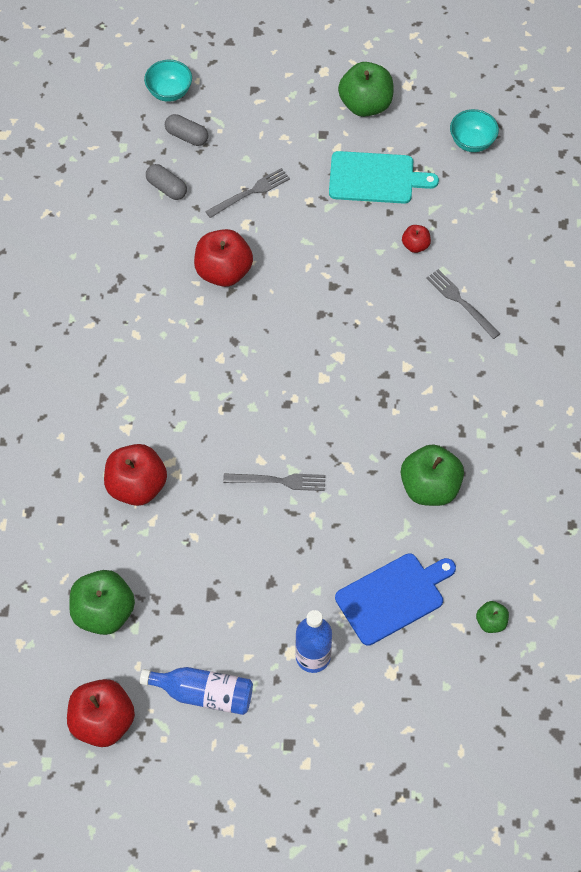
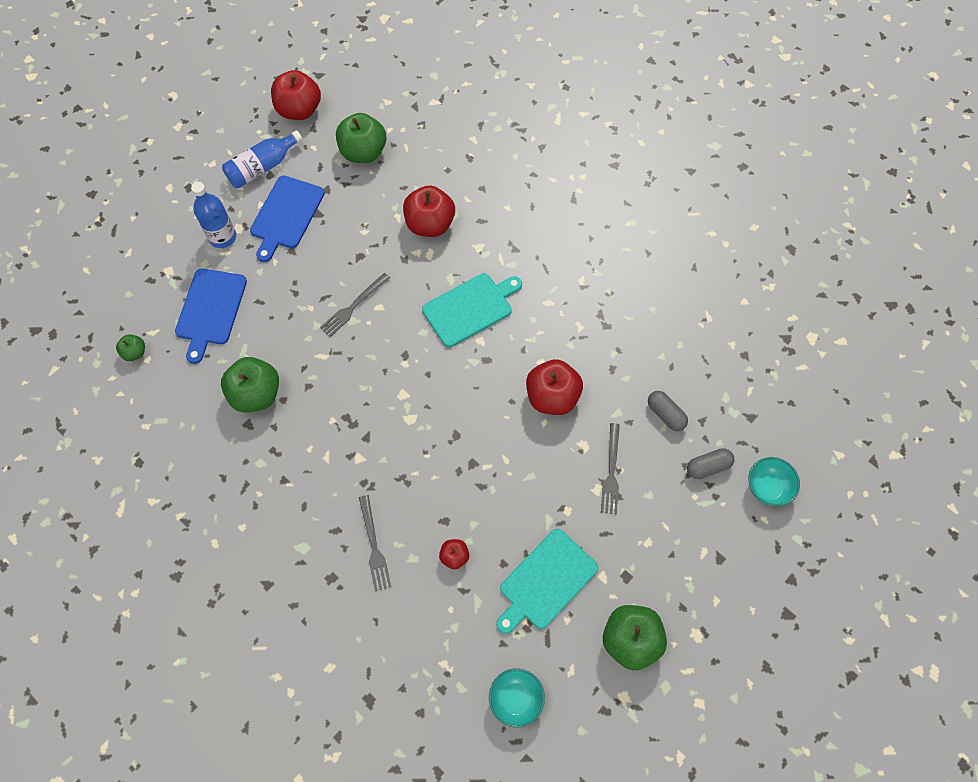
camera: 130 degrees right, 5 degrees up
grey capsule [146,164,187,200] -> grey capsule turned 60 degrees clockwise [648,391,688,431]
grey fork [426,269,501,339] -> grey fork turned 75 degrees clockwise [359,495,391,591]
none -> blue cutting board [250,176,325,262]
none -> turquoise cutting board [422,273,522,347]

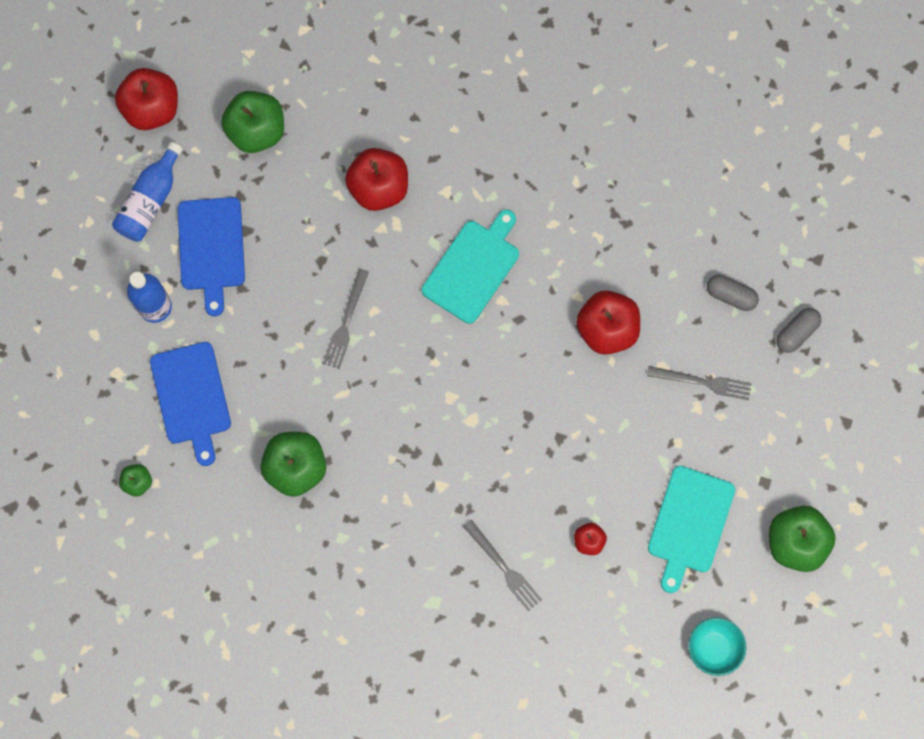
camera: 25 degrees left, 10 degrees up
grey fork [601,423,620,514] -> grey fork turned 60 degrees counterclockwise [647,366,752,400]
turquoise bowl [749,457,800,506] -> none

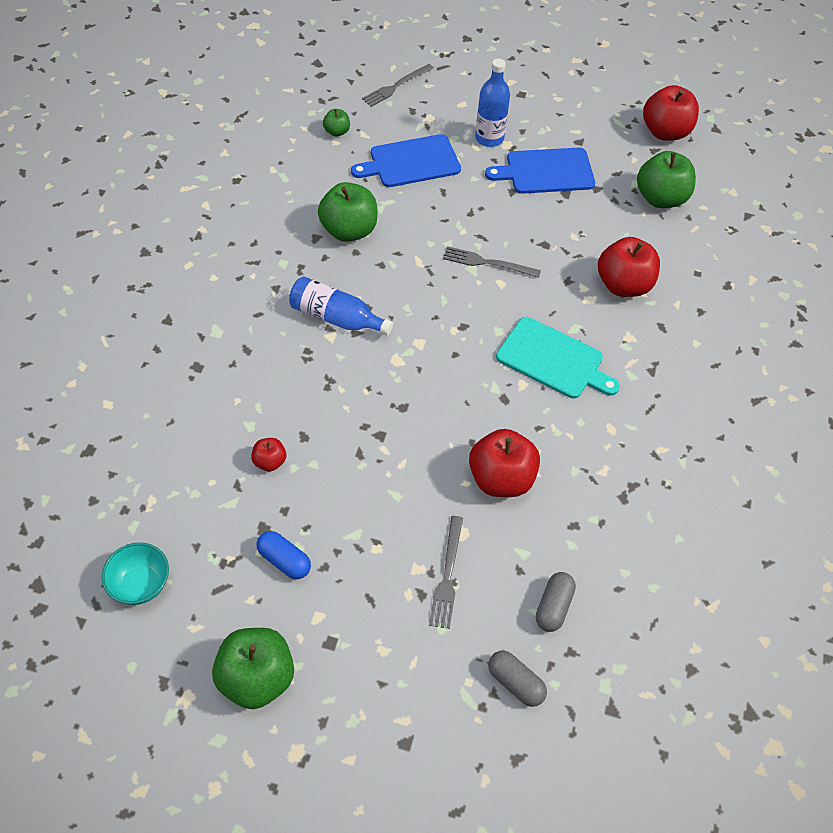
camera: 85 degrees right, 20 degrees down
blue bottle [112,142,183,242] -> blue bottle moved to [289,276,393,336]
grey fork [463,520,542,611] -> grey fork moved to [362,64,434,107]
turquoise cutting board [648,466,735,593] -> blue capsule [257,531,311,579]

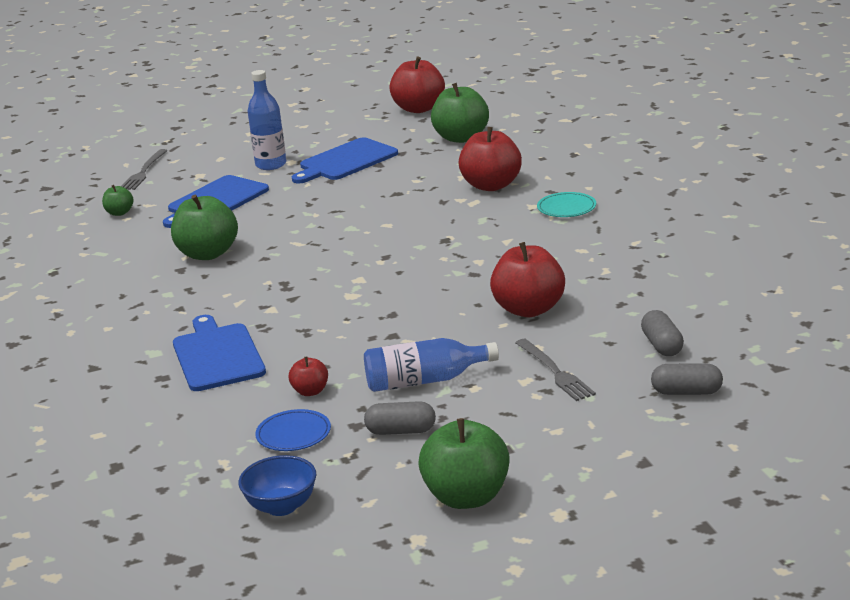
camera: 30 degrees left, 30 degrees down
turquoise bowl [102,542,169,605] -> blue bowl [238,455,316,516]
blue capsule [257,531,311,579] -> grey capsule [364,401,436,435]
blue bottle [289,276,393,336] -> blue bottle moved to [364,338,499,392]
grey fork [443,246,541,278] -> none
turquoise cutting board [496,317,620,399] -> none
none -> blue cutting board [173,315,266,391]
none -> blue plate [255,409,331,451]
none -> turquoise plate [537,192,596,217]

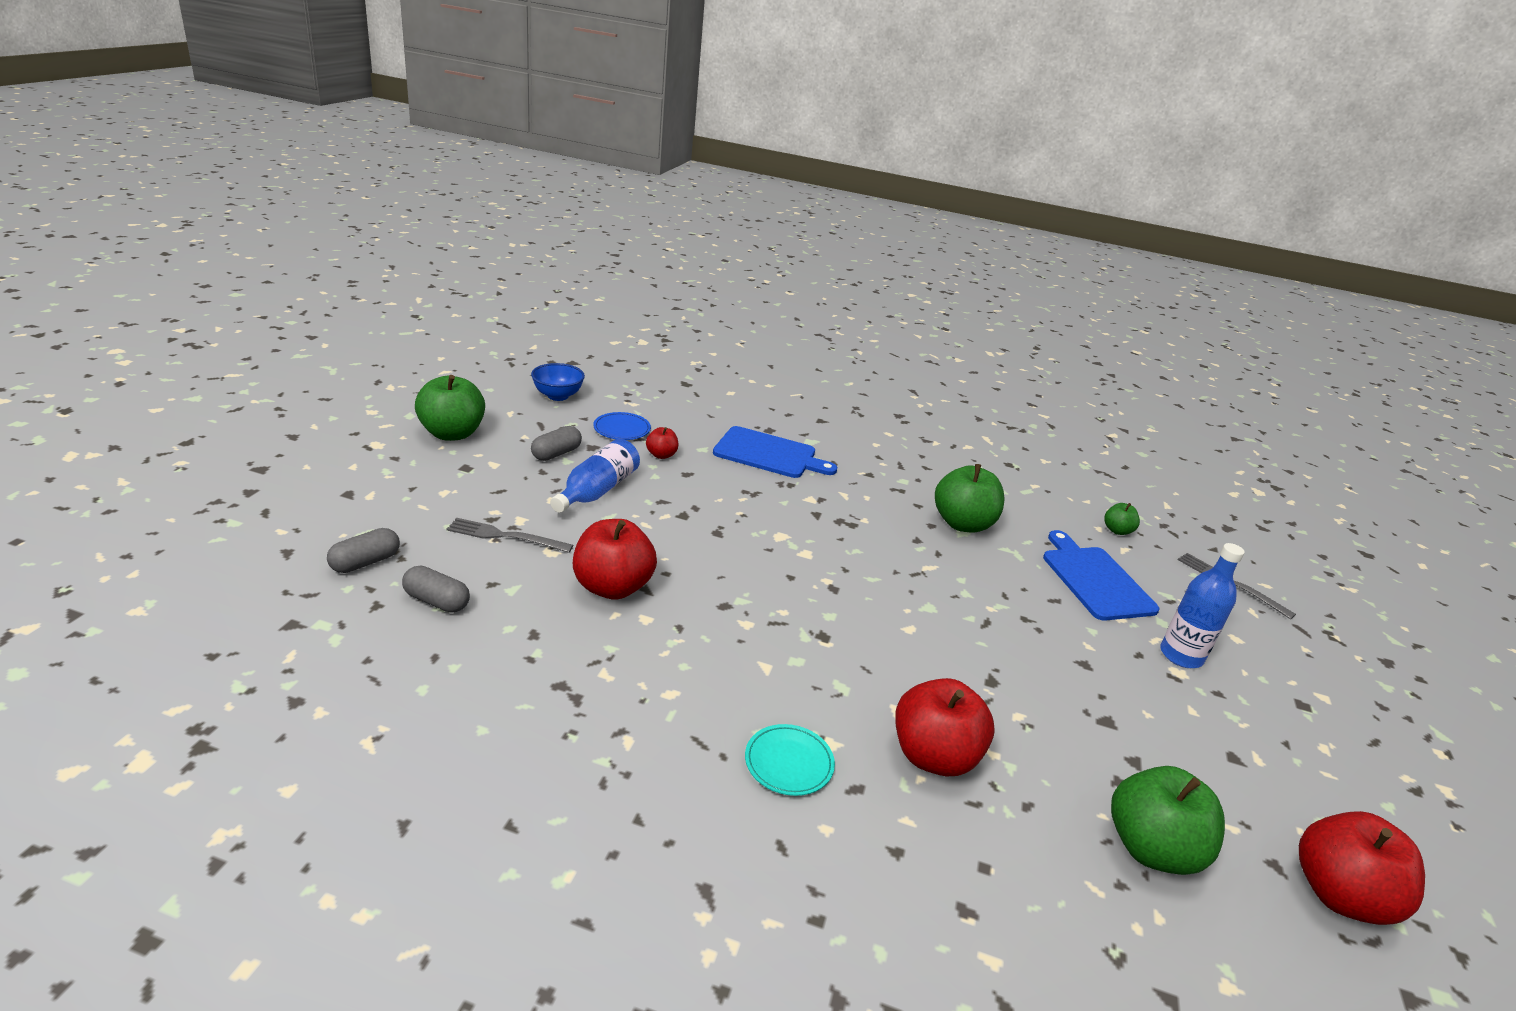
camera: 120 degrees right, 5 degrees up
blue cutting board [292,137,398,183] -> none

